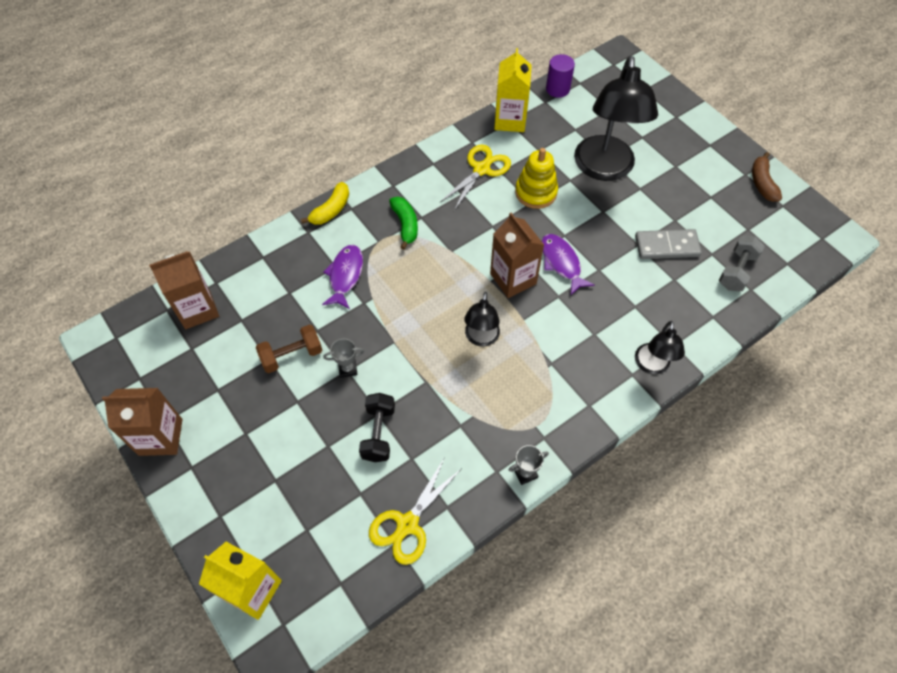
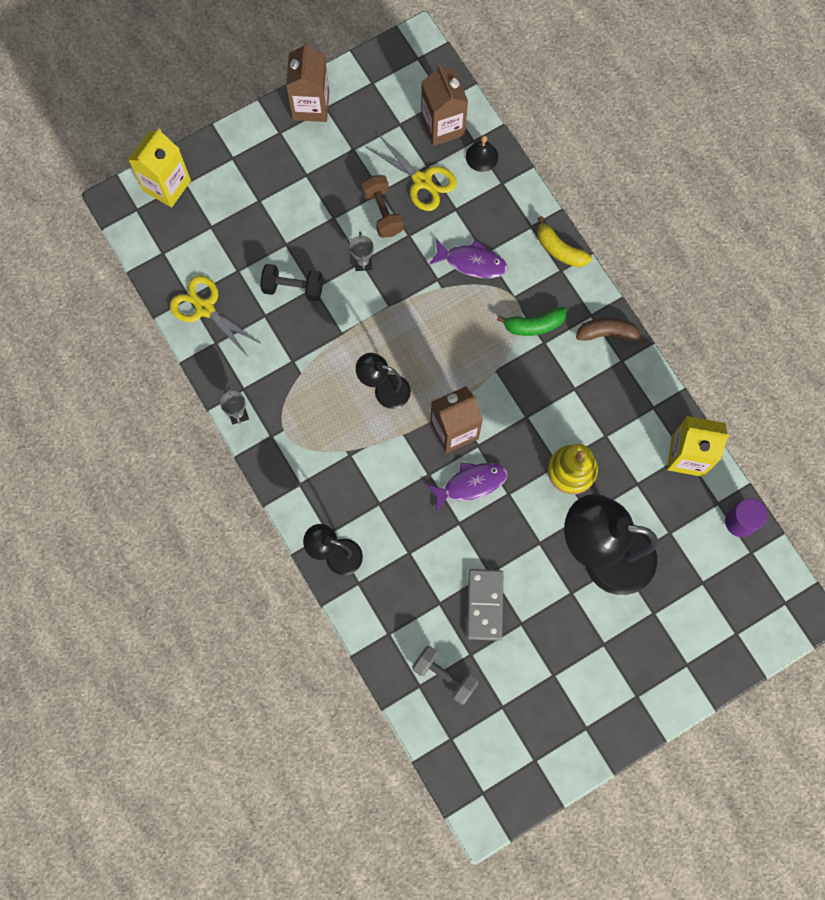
camera: 95 degrees right, 15 degrees up
yellow scissors [440,145,511,211] -> yellow scissors moved to [366,134,457,211]
brown banana [752,152,782,202] -> brown banana moved to [576,318,647,345]
none -> black bell [466,135,498,172]

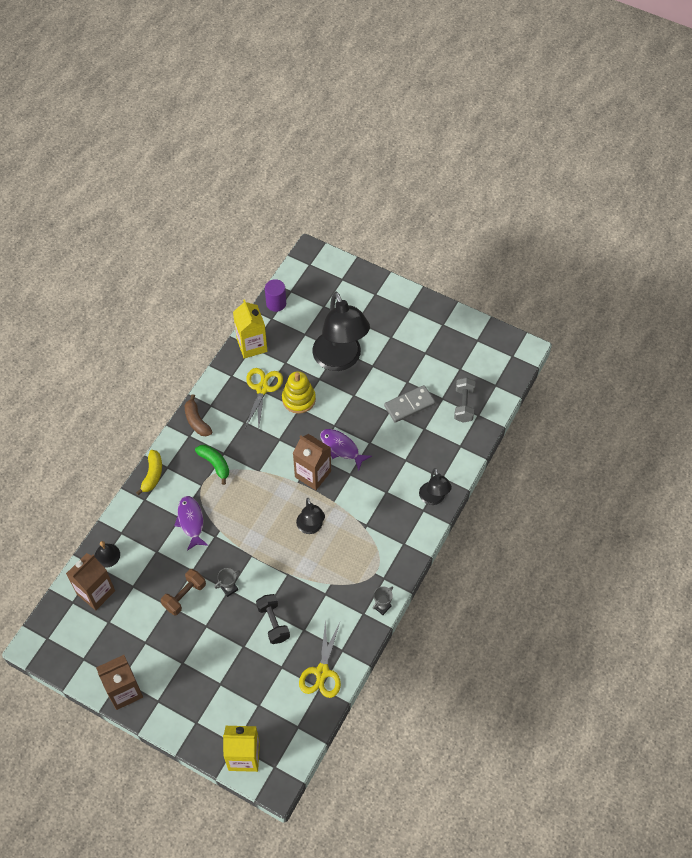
camera: 120 degrees left, 15 degrees down
yellow scissors [366,134,457,211] -> yellow scissors moved to [245,368,283,431]

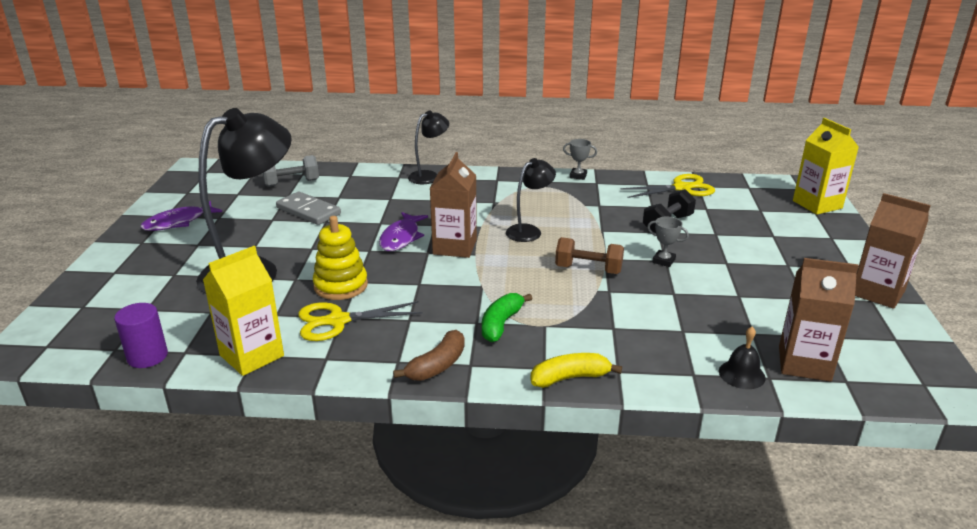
camera: 115 degrees left, 30 degrees down
brown dumbbell [161,569,206,615] -> brown dumbbell moved to [555,237,624,274]
purple fish [174,496,209,551] -> purple fish moved to [141,201,222,231]

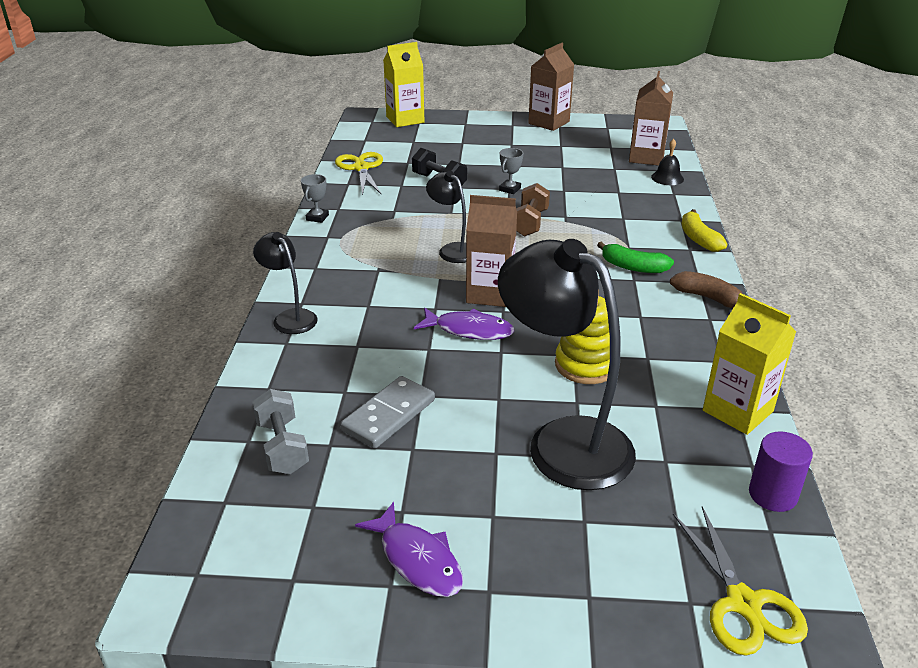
camera: 90 degrees left, 5 degrees up
yellow scissors [298,301,422,341] -> yellow scissors moved to [673,507,808,655]

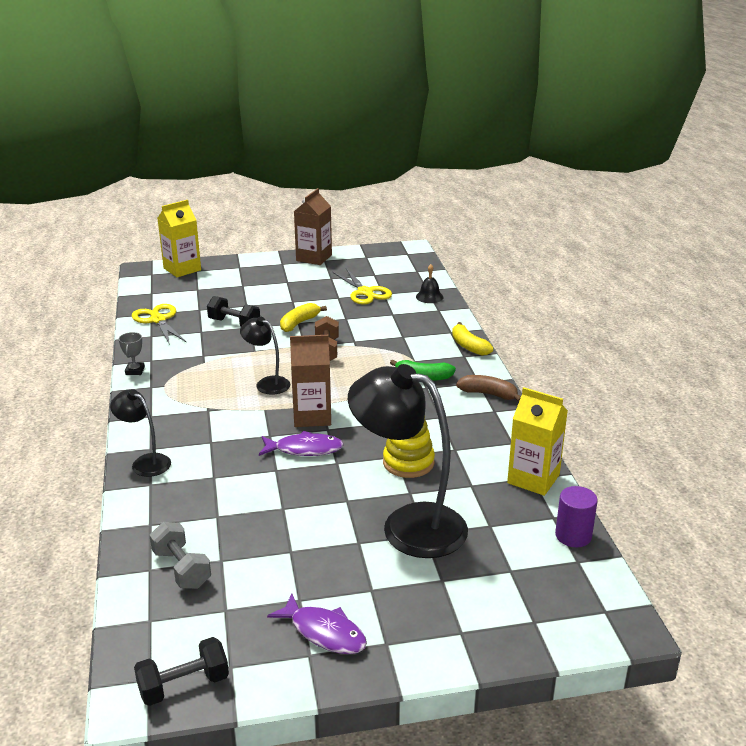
camera: 15 degrees left, 5 degrees down
grey domino [340,376,435,449] -> none
grey trophy [499,148,523,194] -> yellow banana [280,303,327,332]
brown carton [629,71,673,166] -> none
yellow scissors [673,507,808,655] -> yellow scissors moved to [333,268,392,305]
none -> black dumbbell [134,637,229,706]

